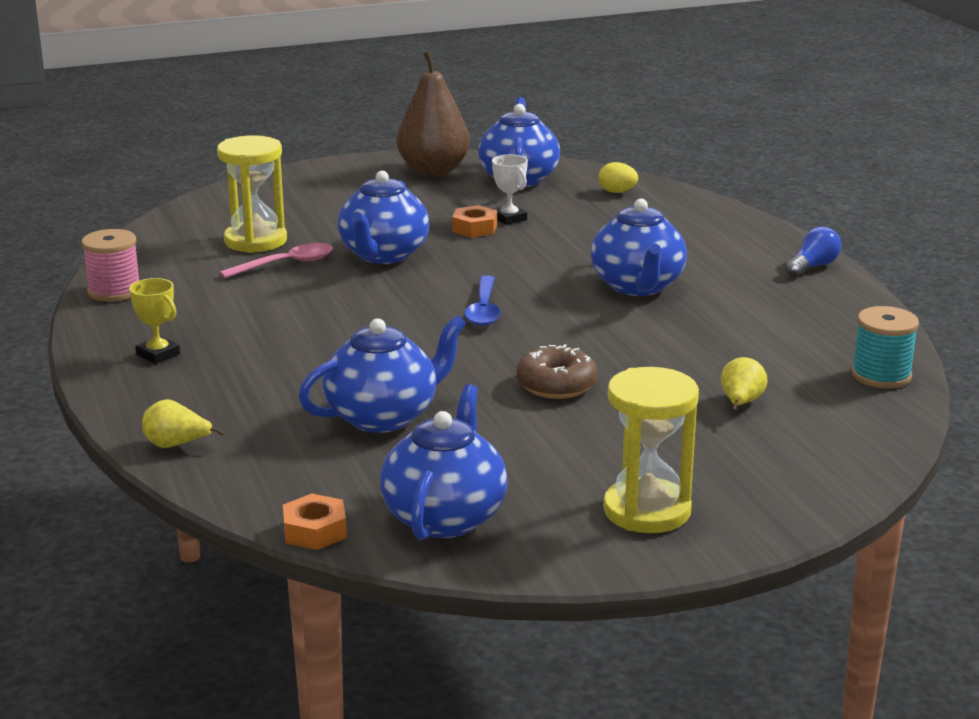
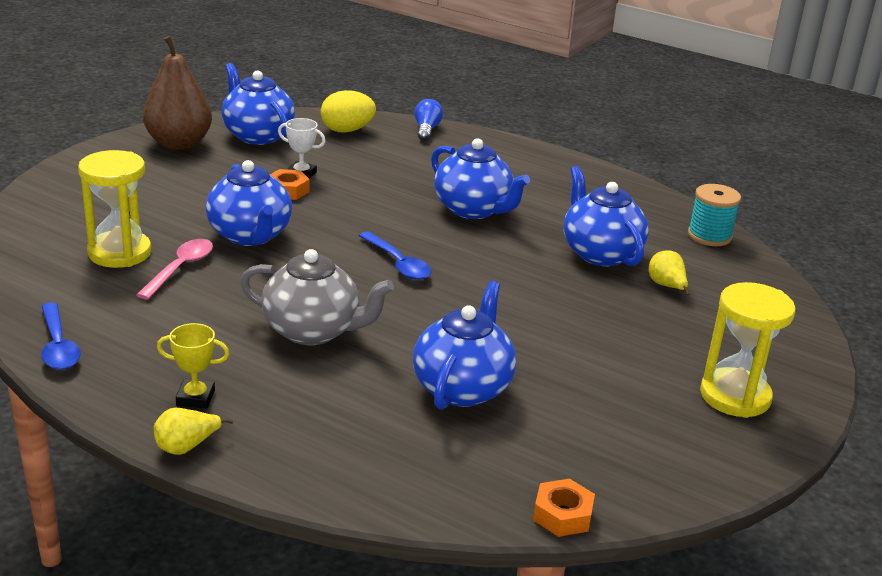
camera: 40 degrees left, 5 degrees up
pink spool [81,229,139,302] -> blue spoon [41,303,81,370]
yellow pear [142,399,224,448] -> yellow pear moved to [154,408,233,455]
blue teapot [380,384,508,540] -> blue teapot moved to [563,166,649,266]
brown donut [517,344,598,399] -> none
yellow egg [598,162,638,193] -> yellow egg [321,90,376,133], size x1.60
blue light bulb [785,227,841,277] -> blue light bulb moved to [414,99,443,141]
none -> grey teapot [241,249,394,345]

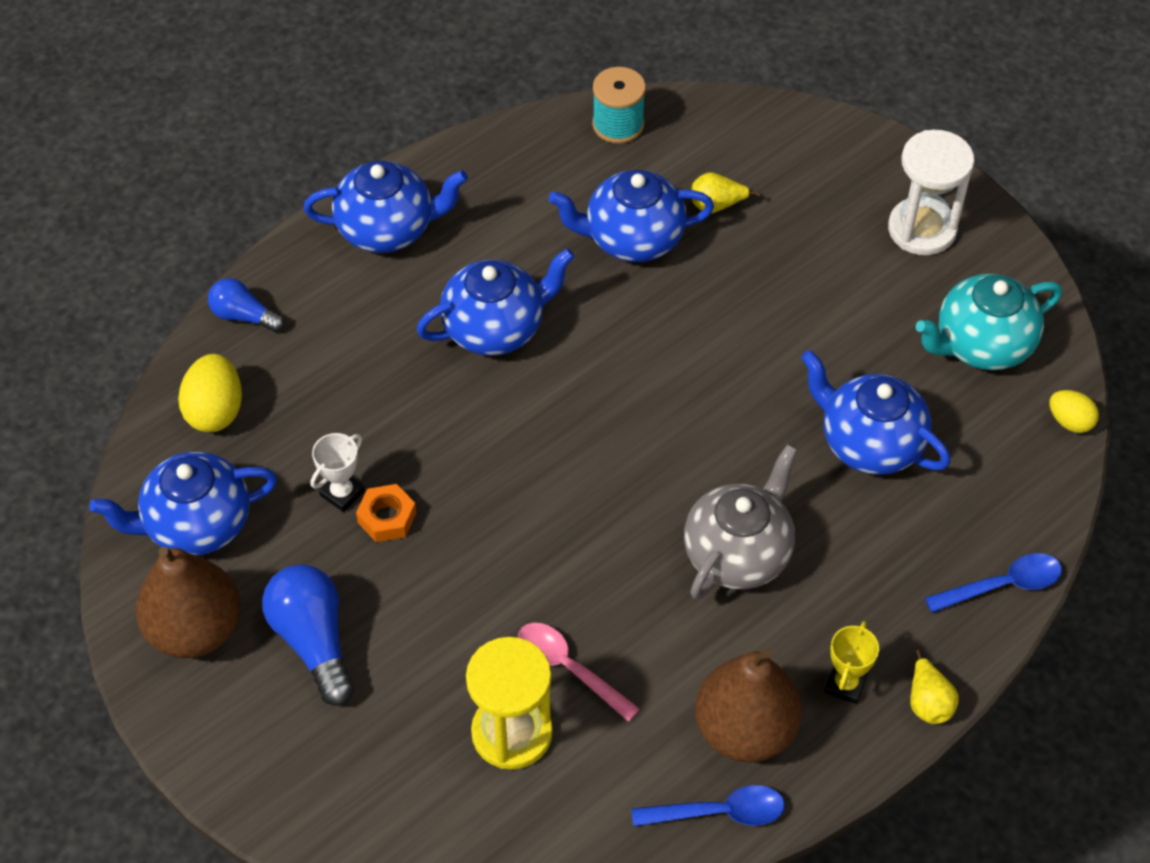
camera: 70 degrees left, 25 degrees up
blue teapot [206,160,292,246] -> blue teapot moved to [303,161,468,253]
blue spoon [359,231,431,280] -> blue spoon moved to [925,553,1062,613]
orange nut [533,478,595,537] -> yellow egg [1049,390,1099,433]
yellow hourglass [700,282,795,418] -> white hourglass [888,130,974,255]
none -> blue light bulb [262,565,354,706]
none -> brown pear [695,648,802,762]
none -> turquoise teapot [916,274,1062,370]

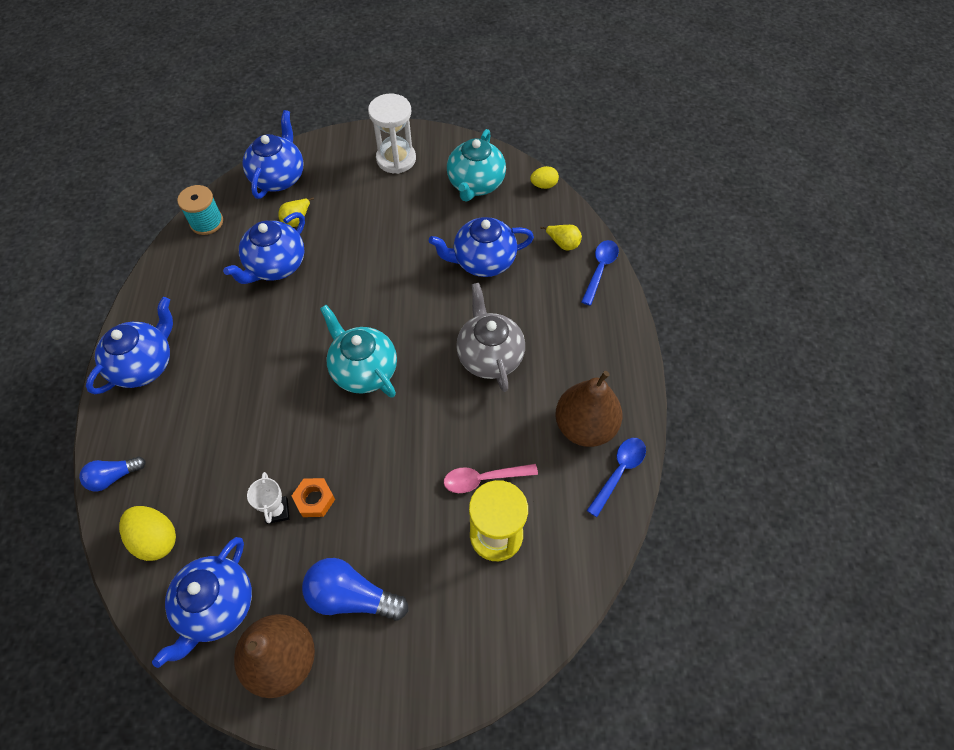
camera: 50 degrees left, 5 degrees up
blue teapot [416,248,575,356] -> blue teapot moved to [243,110,303,199]
yellow trophy [825,621,879,704] -> none
yellow pear [910,650,959,724] -> yellow pear moved to [540,225,582,250]
none -> turquoise teapot [320,305,397,398]

